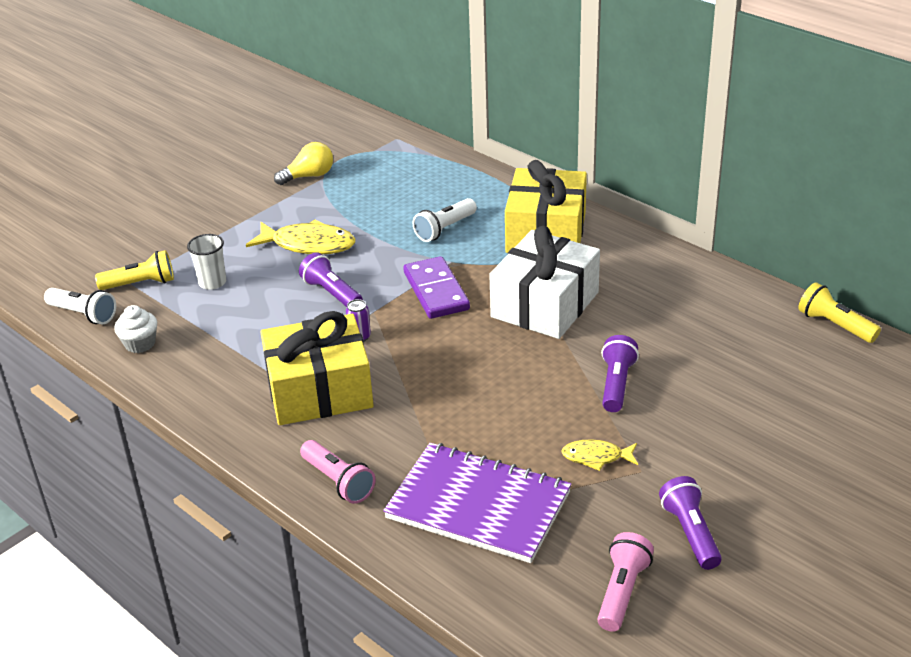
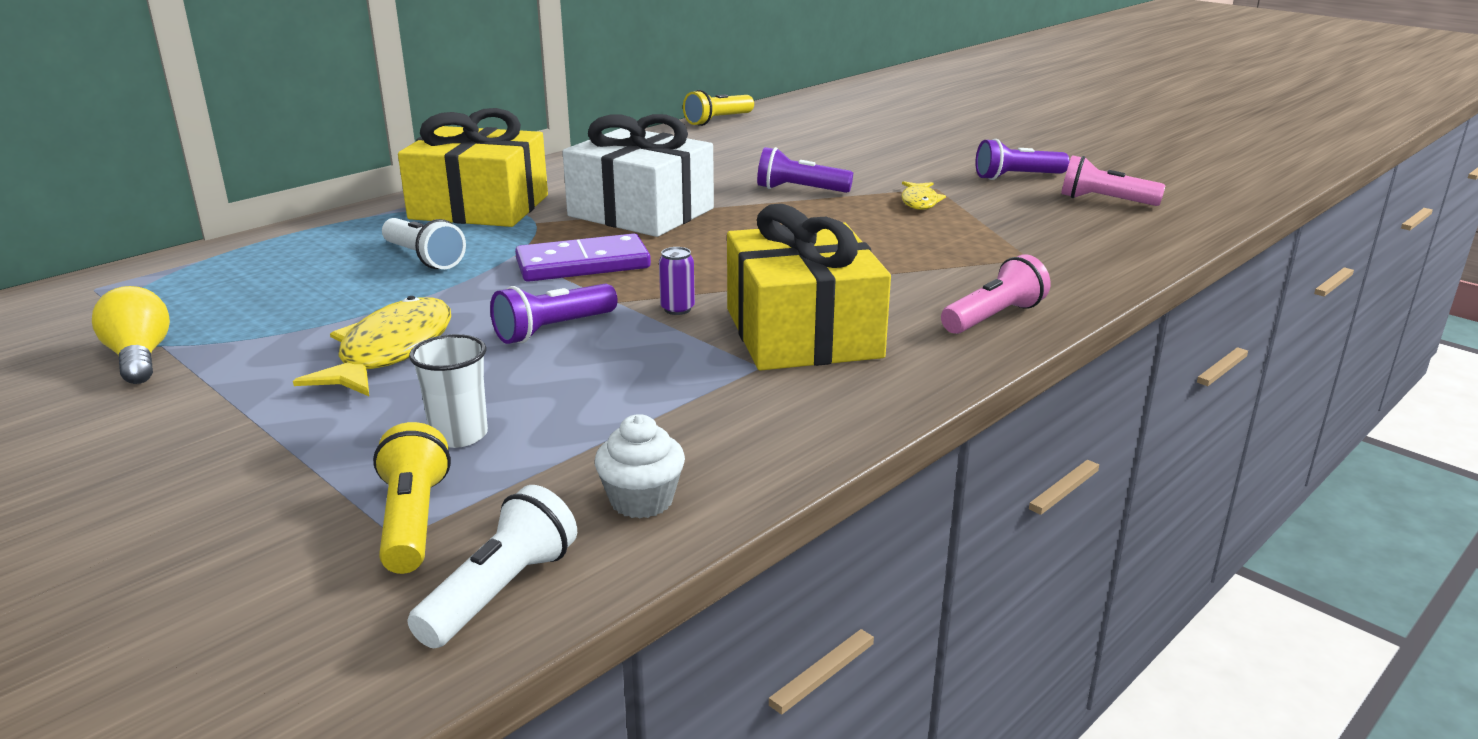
camera: 90 degrees left, 10 degrees down
purple notebook [383,443,571,563] -> none

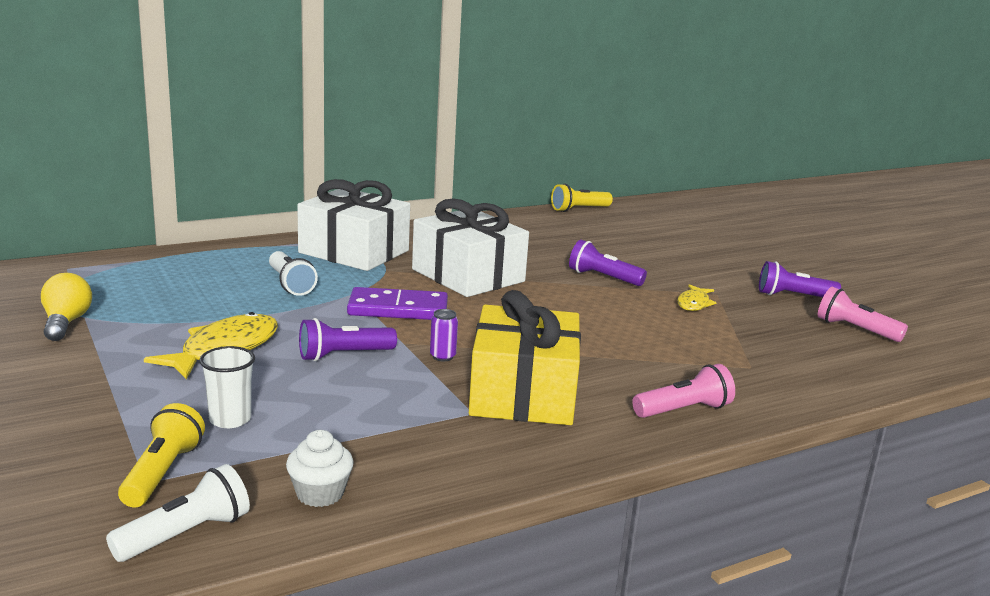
camera: 15 degrees right, 5 degrees down
yellow gift [398,108,548,227] -> white gift [297,179,410,271]

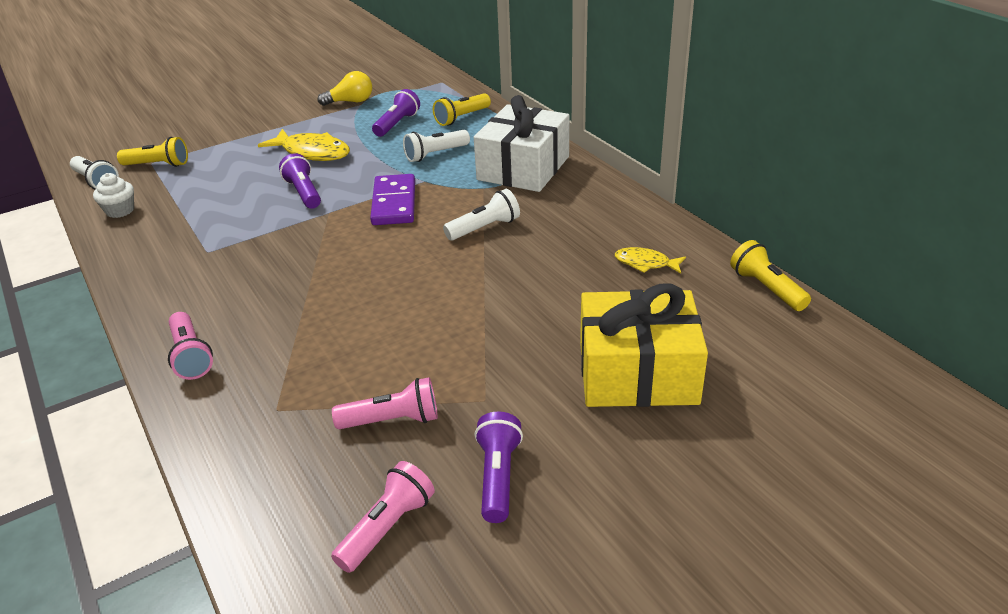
camera: 90 degrees right, 15 degrees up
white cup [199,346,255,428] -> none
white gift [412,198,529,297] -> white flashlight [443,189,520,240]
purple can [430,309,458,361] -> none
yellow gift [469,290,581,425] -> yellow gift moved to [580,284,708,407]
purple flashlight [569,240,647,286] -> purple flashlight moved to [372,89,420,137]
yellow fish [677,284,716,311] -> yellow fish moved to [615,247,686,274]
none -> pink flashlight [332,377,438,429]
none -> yellow flashlight [433,93,491,126]

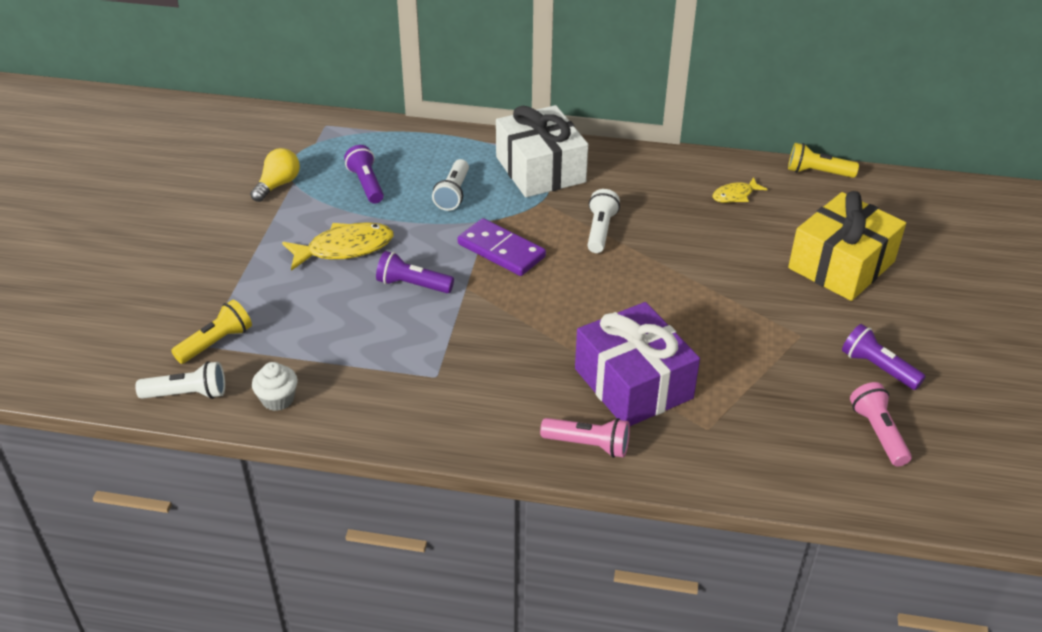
camera: 50 degrees left, 5 degrees up
pink flashlight [332,377,438,429] -> none
yellow flashlight [433,93,491,126] -> none
none -> purple gift [575,302,700,426]

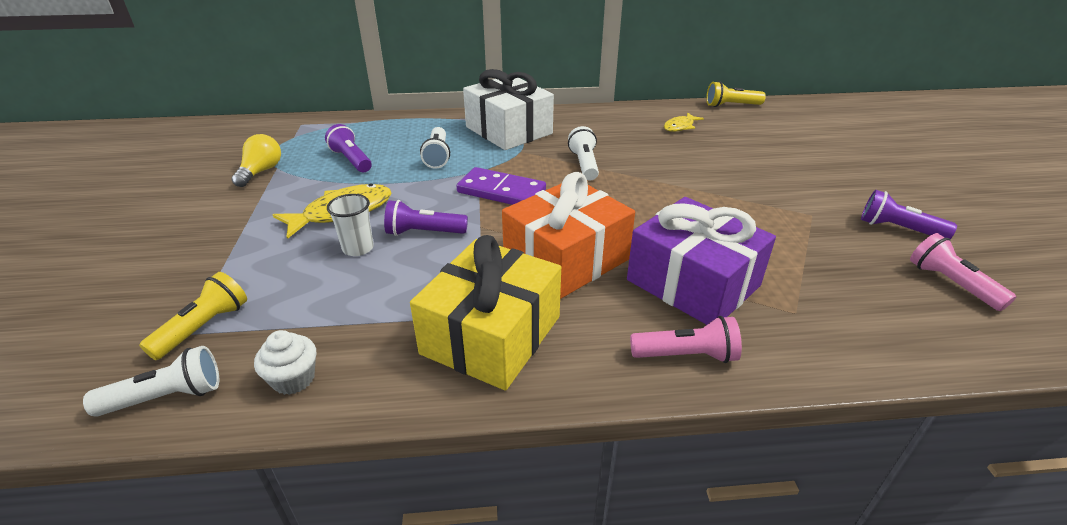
camera: 15 degrees left, 5 degrees down
yellow gift [788,191,906,301] -> yellow gift moved to [410,235,561,390]
none -> white cup [327,194,374,256]
none -> orange gift [502,172,635,299]

